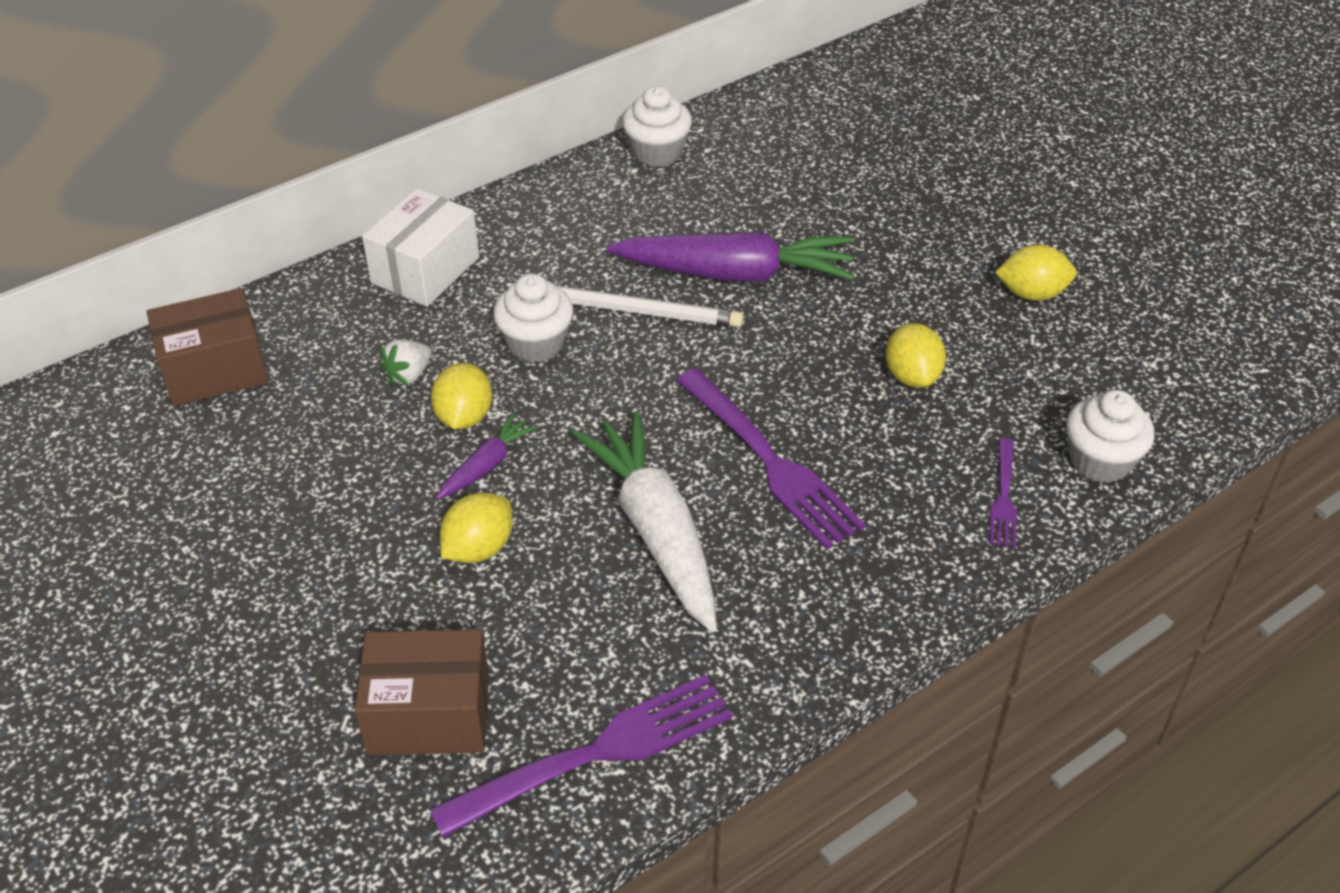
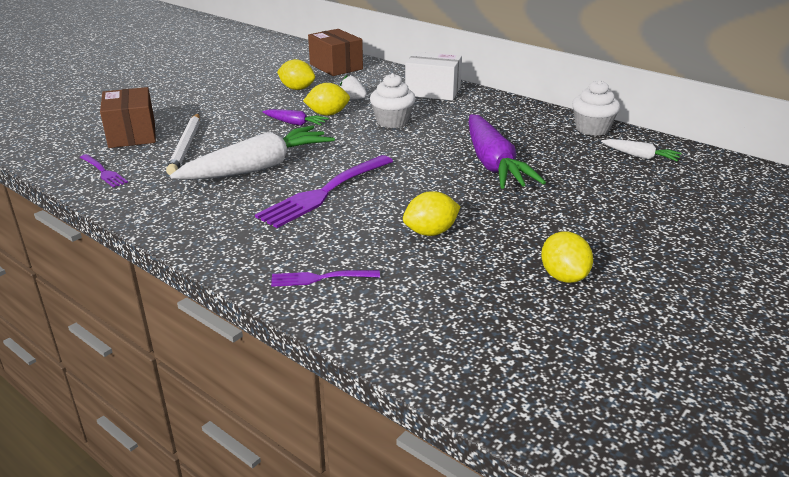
camera: 75 degrees right, 15 degrees down
purple fork [429,674,733,837] -> purple fork [80,154,128,188], size x0.52
yellow lemon [440,493,512,563] -> yellow lemon moved to [277,59,315,90]
white pencil [556,286,744,328] -> white pencil moved to [166,113,200,175]
white cupcake [1066,390,1154,483] -> none
none -> white carrot [601,139,682,162]

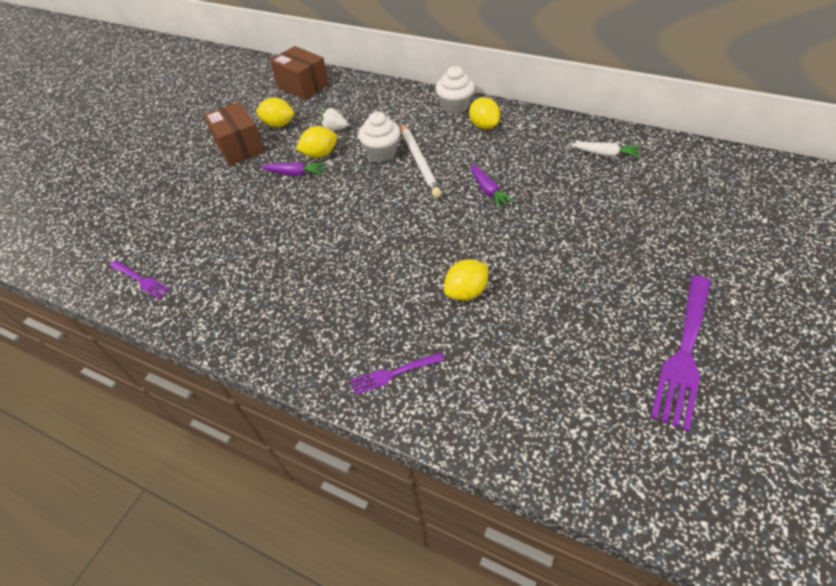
camera: 10 degrees left, 20 degrees up
brown box [100,87,156,148] -> brown box moved to [203,102,265,165]
white pencil [166,113,200,175] -> white pencil moved to [401,123,442,198]
white carrot [170,125,335,180] -> none
purple fork [255,155,393,228] -> purple fork moved to [651,275,711,431]
white box [405,51,462,100] -> none
purple carrot [469,114,546,189] -> purple carrot [471,164,515,208], size x0.48
yellow lemon [541,231,593,283] -> yellow lemon moved to [469,97,500,129]
white cupcake [572,80,620,136] -> white cupcake moved to [435,66,475,114]

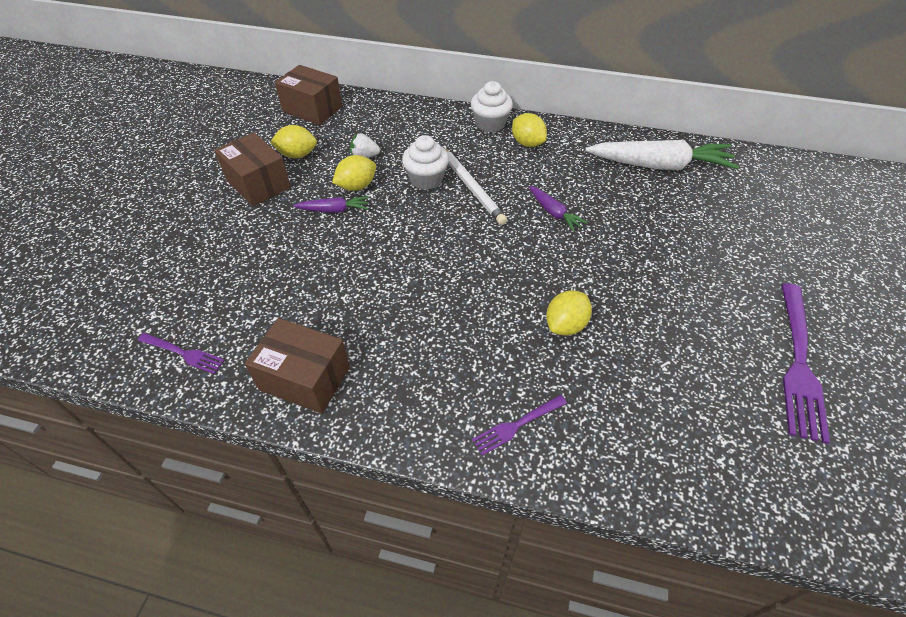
camera: 15 degrees left, 0 degrees up
white carrot [571,142,641,158] -> white carrot [585,140,739,170], size x2.10
none -> brown box [245,318,350,414]

